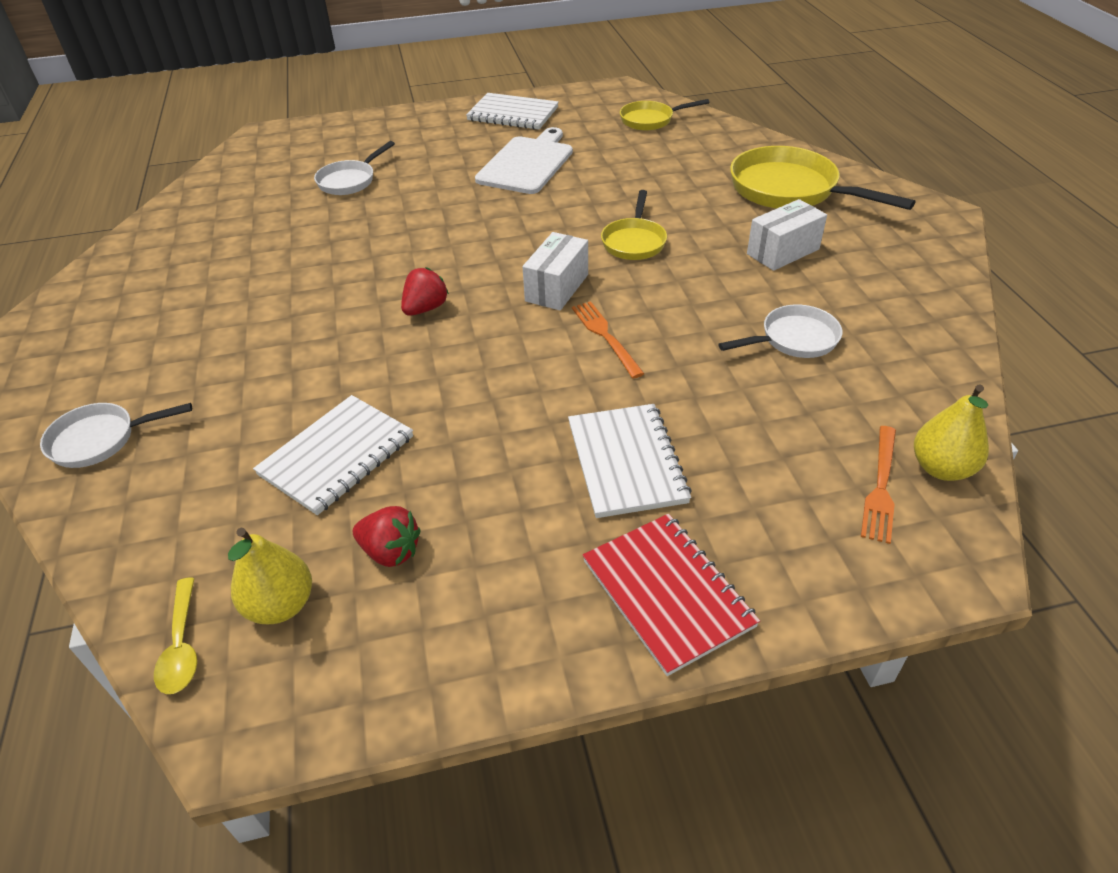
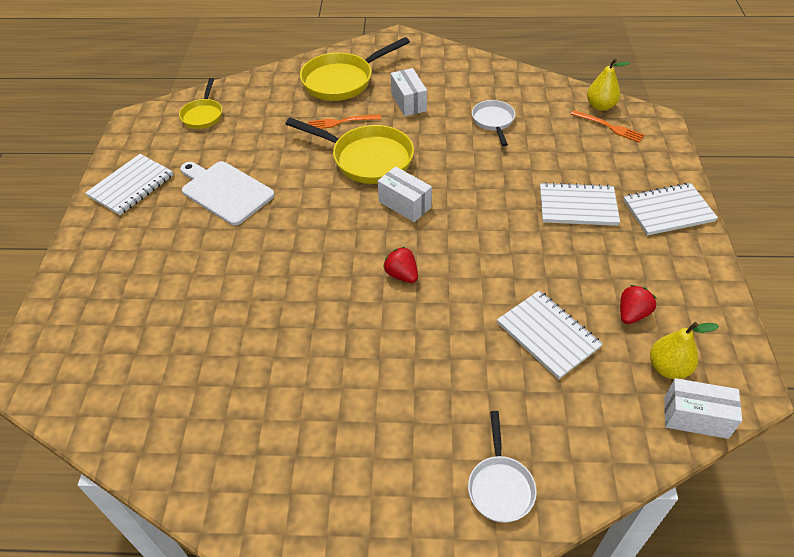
camera: 75 degrees left, 5 degrees up
yellow spoon [154,577,197,694] -> white box [664,378,742,439]
white pan [314,141,395,195] -> none
orange fork [572,301,644,378] -> orange fork moved to [308,114,381,129]
red notebook [583,514,760,676] -> white notebook [623,183,718,236]
yellow pan [601,190,667,260] -> yellow pan [286,118,414,184], size x1.75

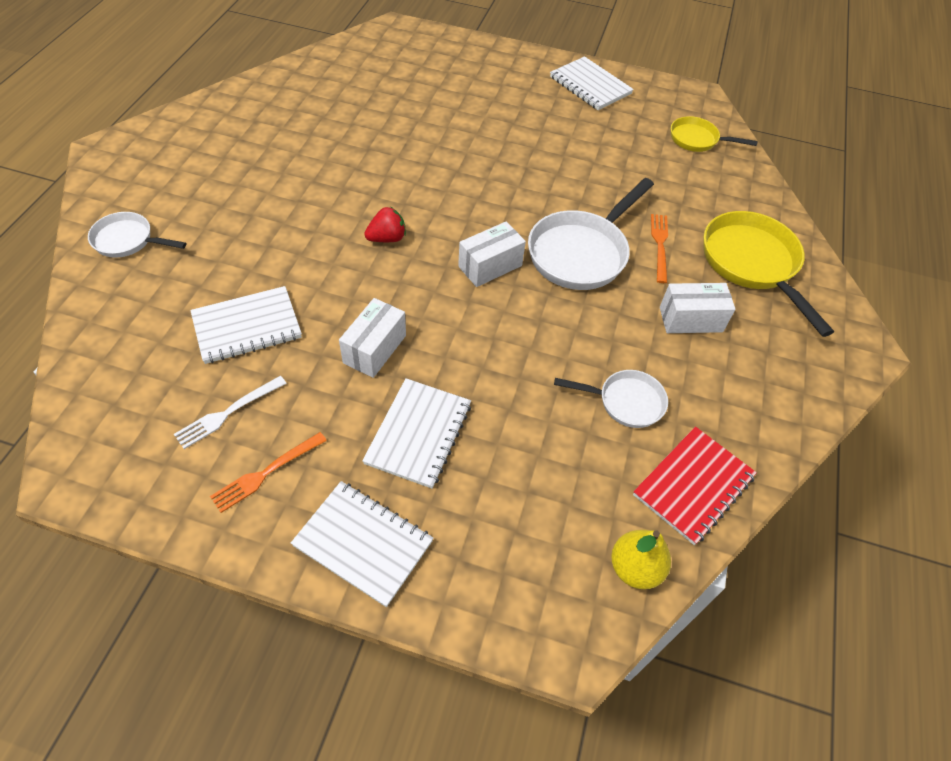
camera: 100 degrees right, 5 degrees up
white cutting board [180,161,275,225] -> none
yellow pan [286,118,414,184] -> white pan [528,178,654,290]
orange fork [571,110,645,143] -> orange fork moved to [210,432,327,513]
red strawberry [620,285,657,324] -> white fork [174,376,287,449]
white notebook [623,183,718,236] -> white notebook turned 60 degrees counterclockwise [291,481,433,607]
yellow pear [650,322,719,379] -> none
white box [664,378,742,439] -> white box moved to [339,298,406,378]
none -> red notebook [633,427,757,545]

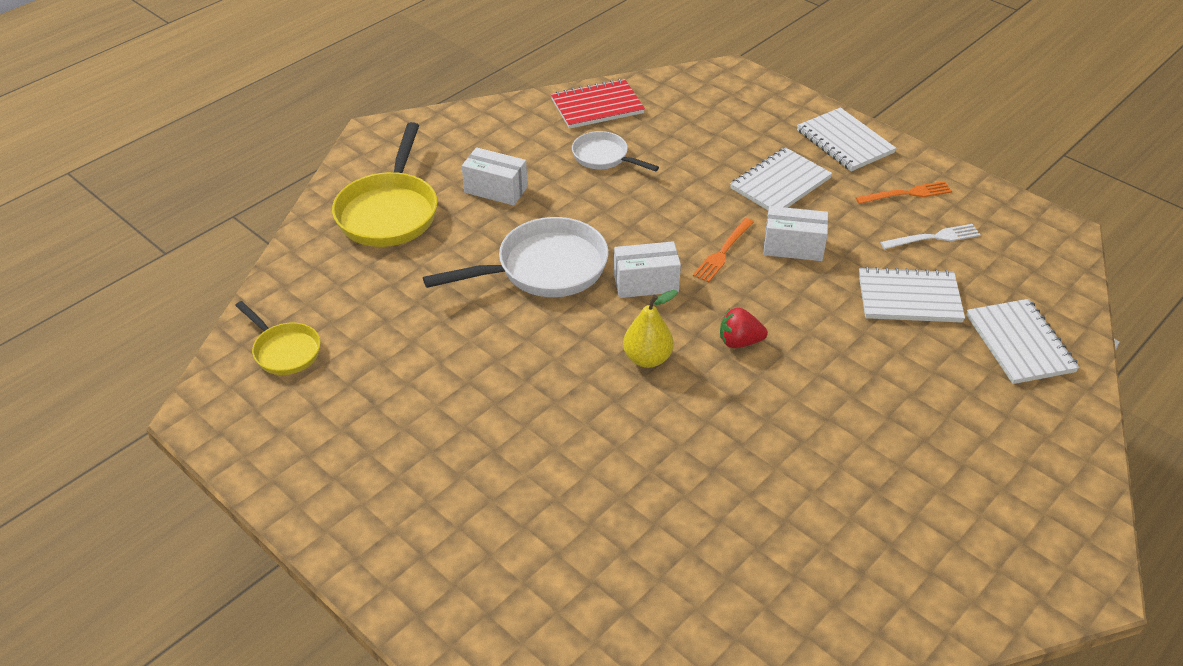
camera: 150 degrees left, 10 degrees down
white pan [88,212,186,258] -> none
white box [339,298,406,378] -> white box turned 45 degrees clockwise [764,206,828,261]
white notebook [550,56,634,110] -> white notebook moved to [966,299,1080,384]
yellow pear [611,530,671,589] -> yellow pear moved to [623,290,678,368]
orange fork [651,214,668,283] -> orange fork moved to [693,218,754,283]

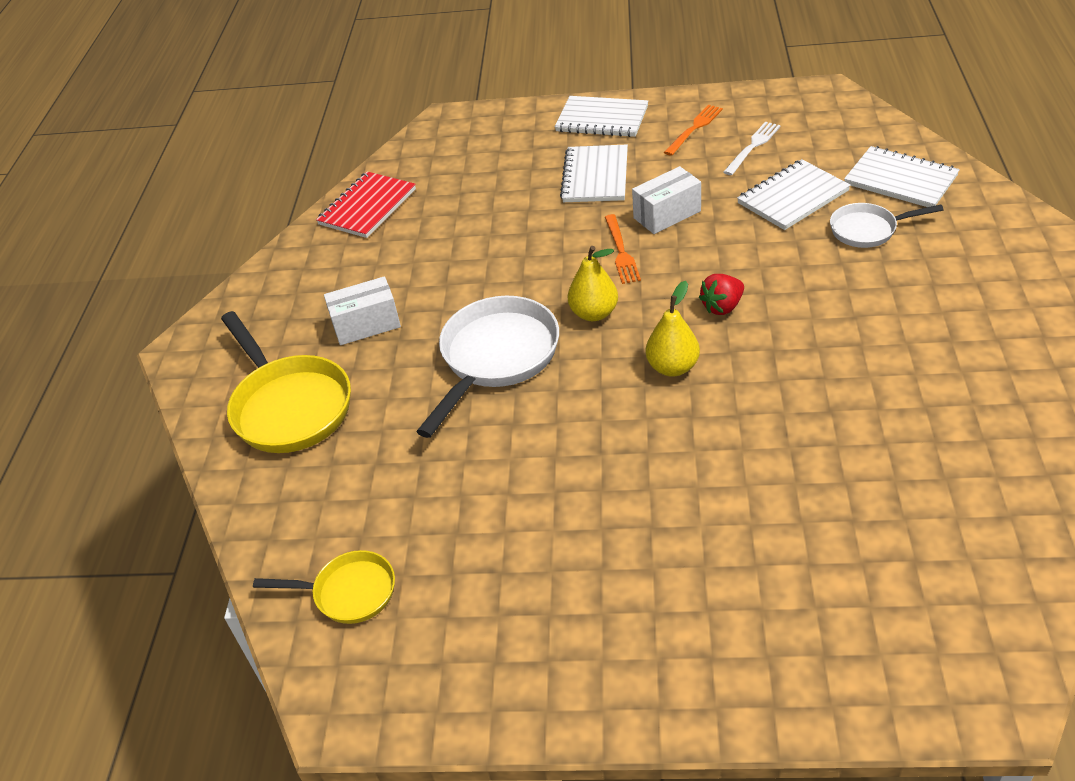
camera: 35 degrees left, 0 degrees up
white pan [572,131,659,172] -> white pan moved to [830,203,944,248]
white box [614,241,681,298] -> yellow pear [568,246,618,321]

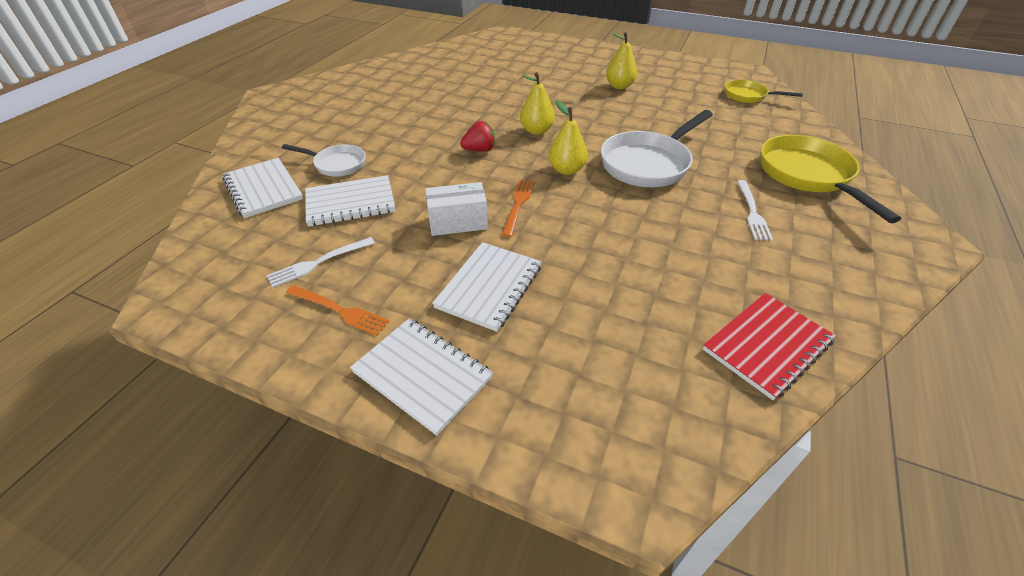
camera: 165 degrees left, 0 degrees up
white box [324,276,401,345] -> white fork [737,180,773,241]
orange fork [664,105,723,156] -> orange fork turned 120 degrees counterclockwise [286,285,390,336]
none -> yellow pear [606,32,637,89]

